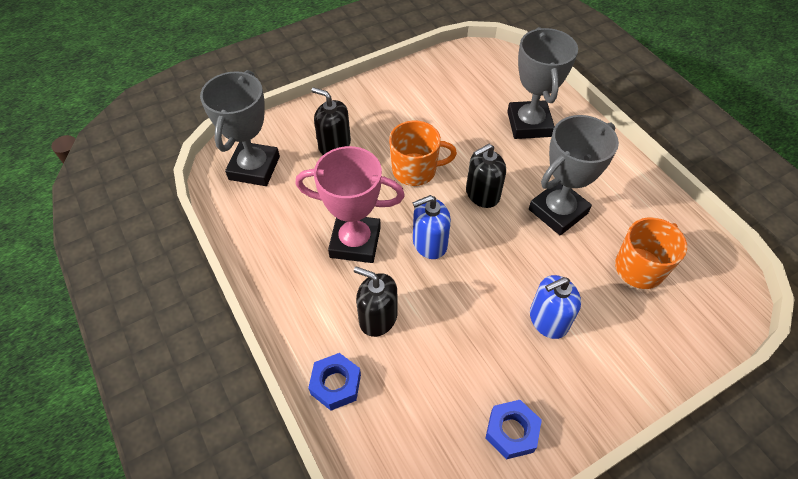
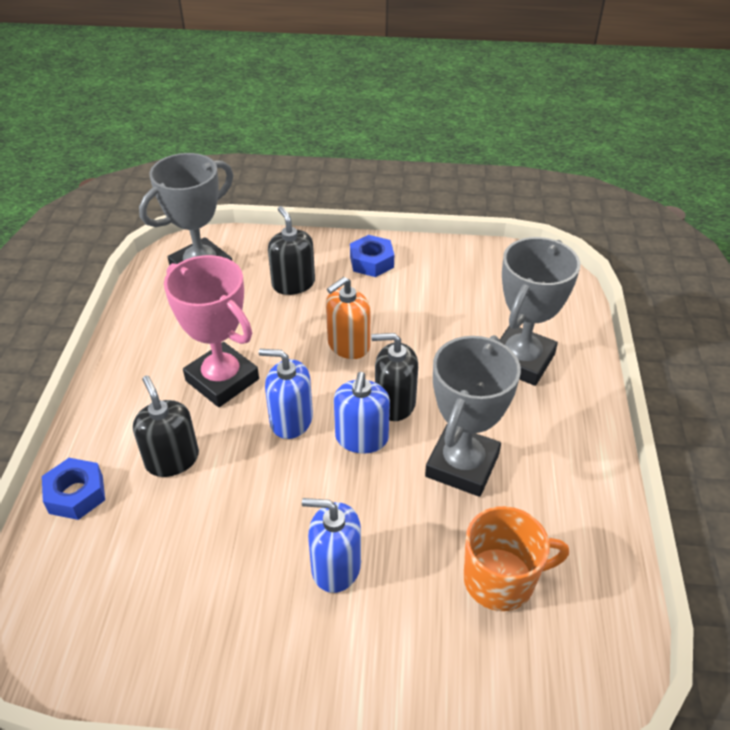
camera: 35 degrees right, 10 degrees down
orange mug [389,120,457,186] -> orange soap dispenser [326,277,370,359]
blue nut [485,400,542,460] -> blue nut moved to [350,235,394,277]
grey trophy [529,115,619,235] -> grey trophy turned 60 degrees counterclockwise [425,335,521,497]
none -> blue soap dispenser [334,372,390,454]

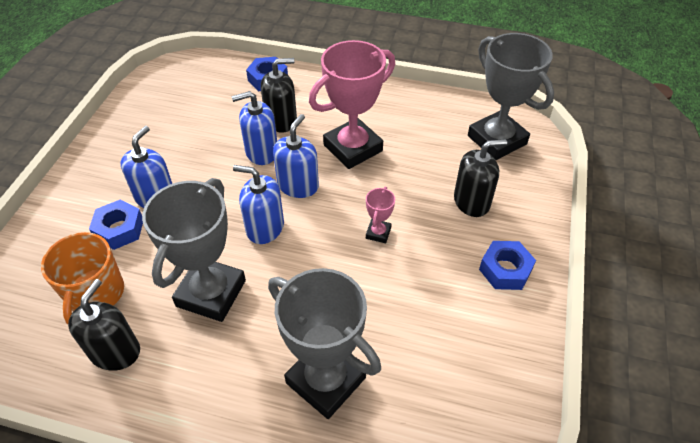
camera: 100 degrees right, 5 degrees up
orange soap dispenser [326,277,370,359] -> pink trophy [366,187,395,243]
black soap dispenser [371,333,418,421] -> black soap dispenser moved to [68,279,140,371]
grey trophy [425,335,521,497] -> grey trophy turned 75 degrees clockwise [142,178,246,322]
none -> blue nut [89,200,143,250]
none -> blue soap dispenser [232,91,277,165]

